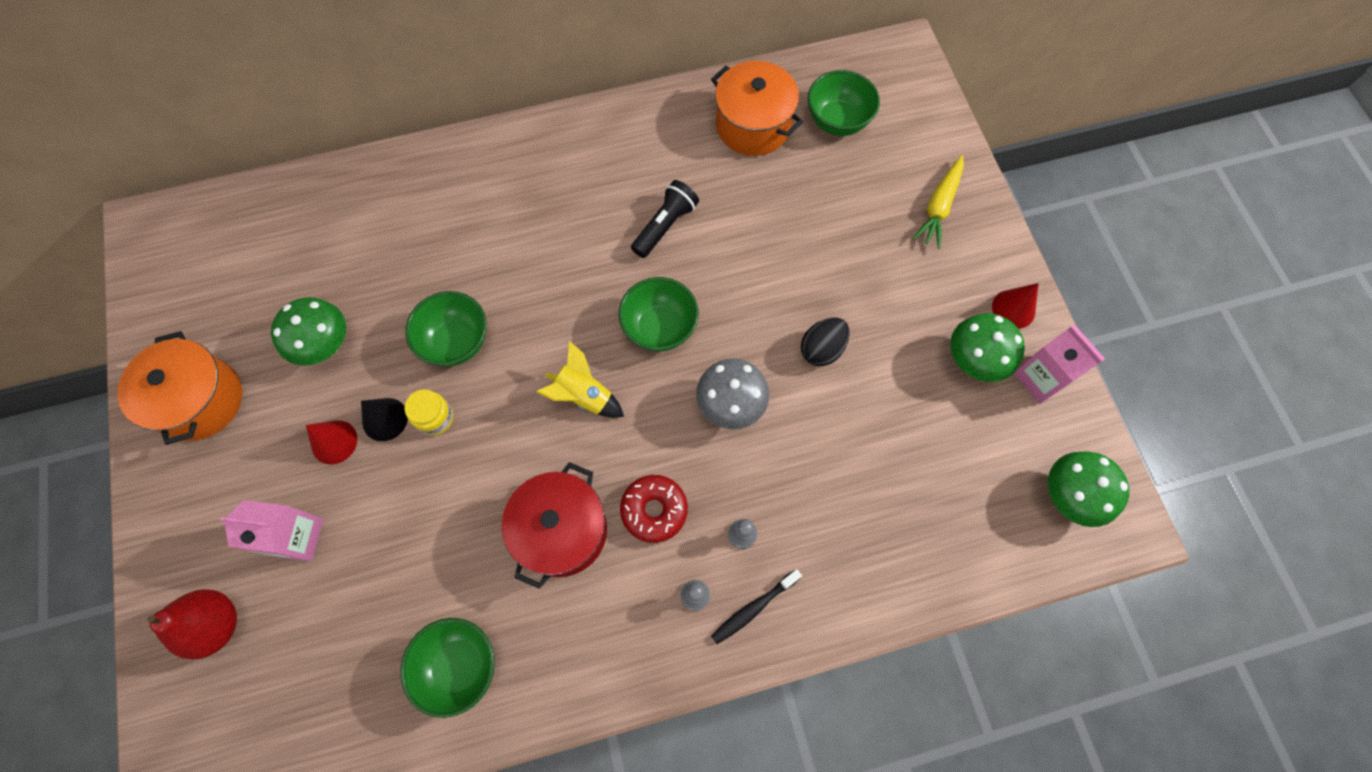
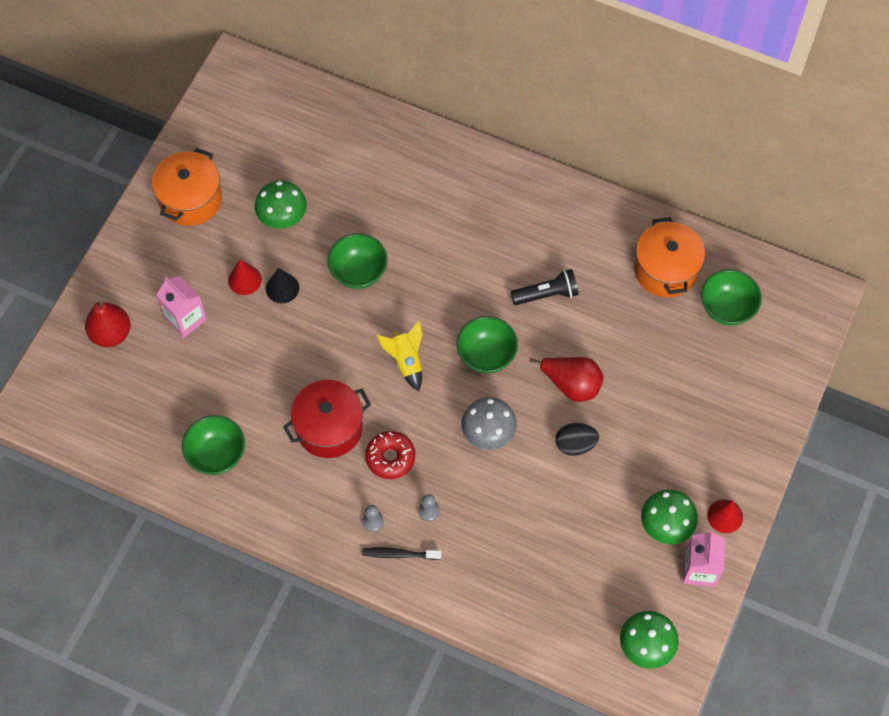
camera: 40 degrees right, 5 degrees down
yellow jar [405,389,453,436] -> none
yellow carrot [913,155,964,249] -> none
none -> red pear [529,357,604,402]

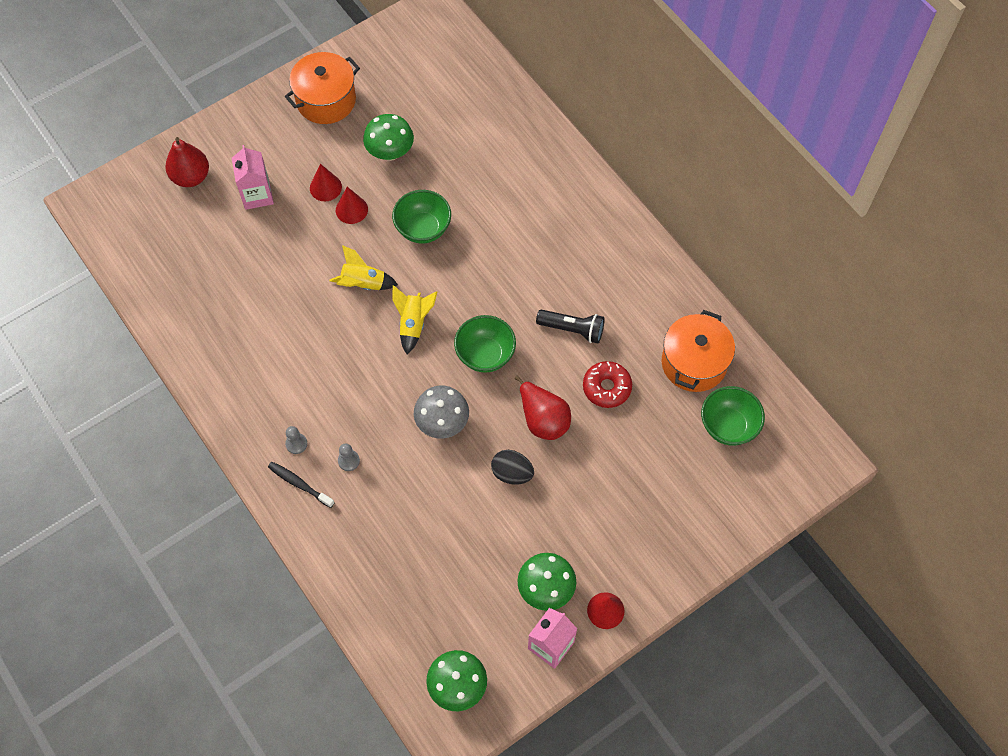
camera: 30 degrees right, 0 degrees up
green bowl [182,415,245,475] -> none
black cone [266,268,299,303] -> red cone [336,187,368,224]
red pot [283,380,371,458] -> none
red donut [365,431,415,479] -> red donut moved to [583,361,632,408]
none -> yellow rocket [330,245,398,290]

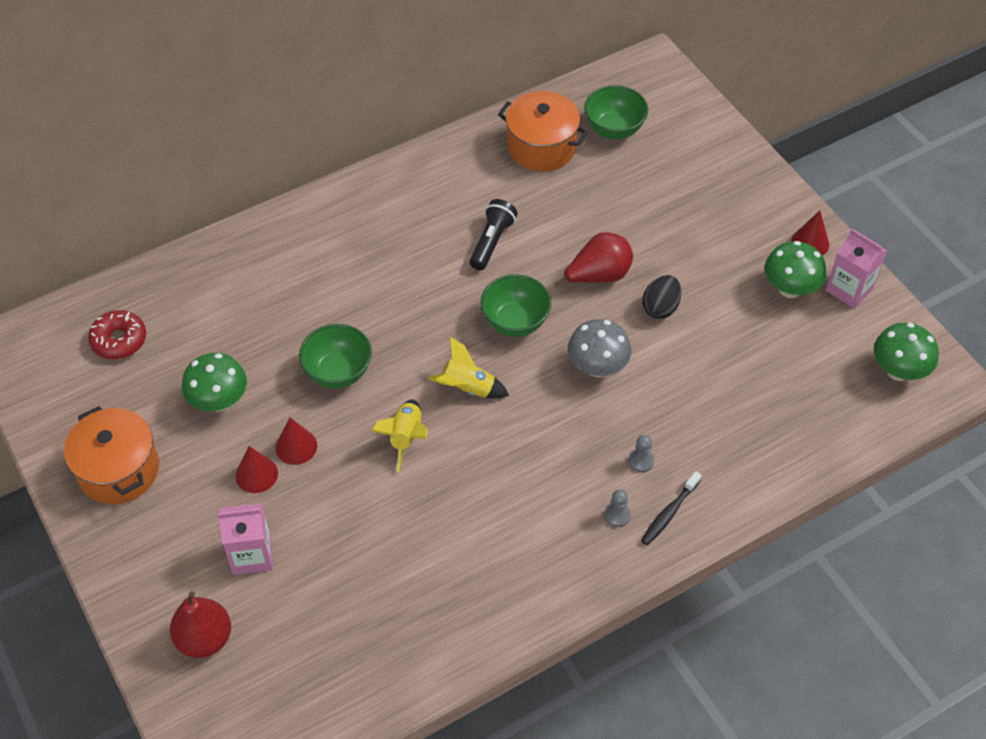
camera: 85 degrees left, 10 degrees down
red donut [583,361,632,408] -> red donut moved to [88,310,146,359]

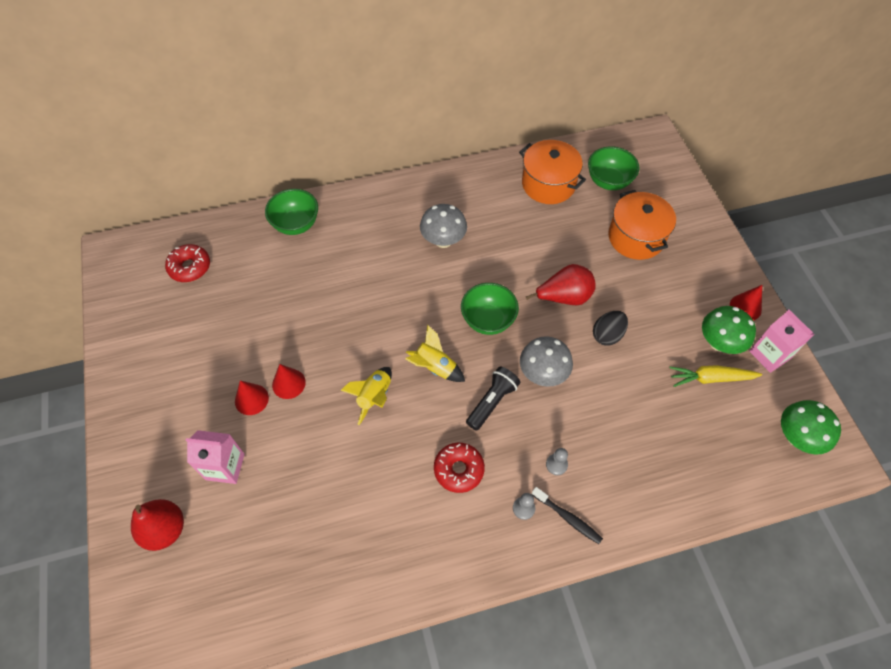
camera: 15 degrees right, 5 degrees up
orange pot [64,406,159,504] -> orange pot moved to [608,190,676,260]
green mushroom [182,353,247,412] -> none
green bowl [299,324,372,388] -> green bowl moved to [265,189,318,235]
black flashlight [470,199,517,270] -> black flashlight moved to [466,366,521,431]
black toothbrush [641,471,702,545] -> black toothbrush turned 105 degrees counterclockwise [532,487,603,544]
none -> grey mushroom [420,204,467,248]
none -> red donut [434,443,485,493]
none -> yellow carrot [669,365,762,387]

